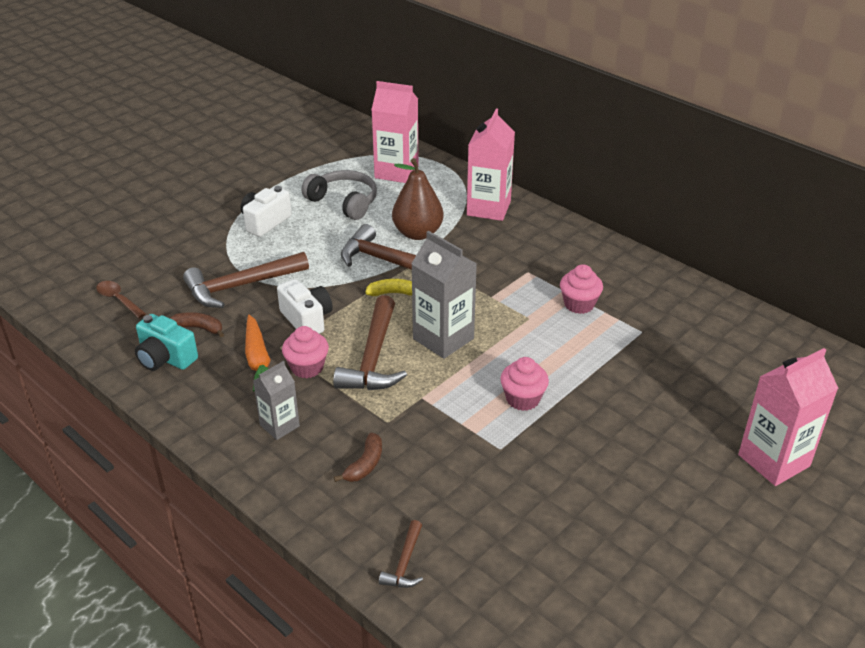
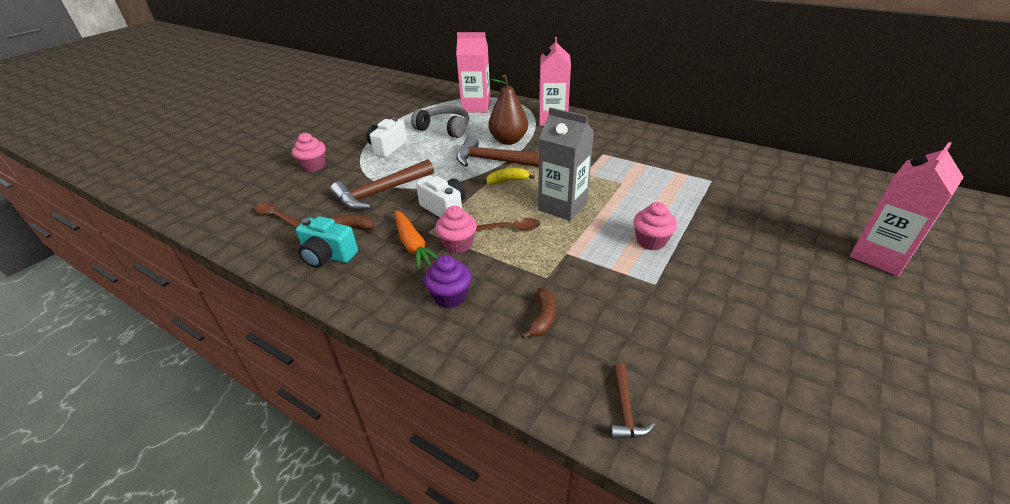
camera: 10 degrees left, 0 degrees up
grey carton [253,361,300,440] -> purple cupcake [424,255,471,308]
brown hammer [333,295,407,390] -> brown spoon [475,218,540,232]
pink cupcake [560,264,603,314] -> pink cupcake moved to [292,133,326,172]

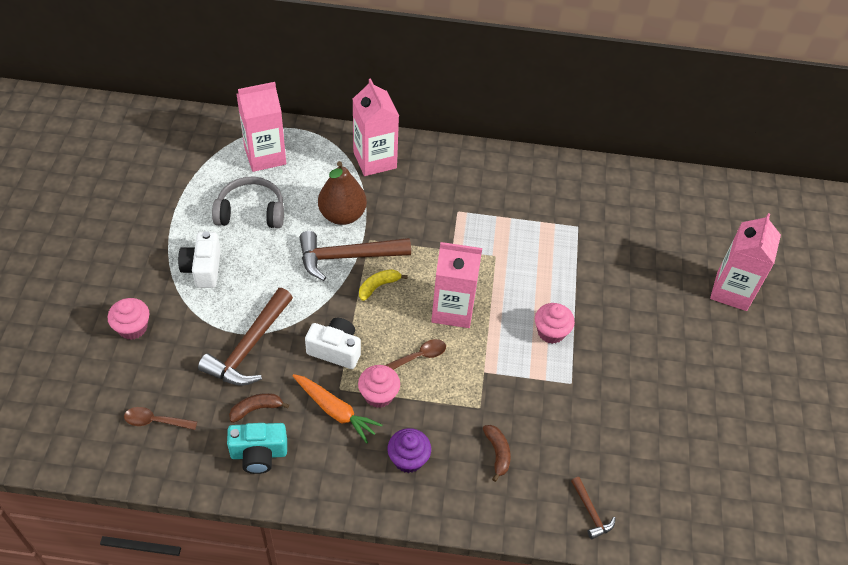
camera: 30 degrees left, 15 degrees up
grey carton [538,107,594,221] -> pink carton [431,242,482,328]

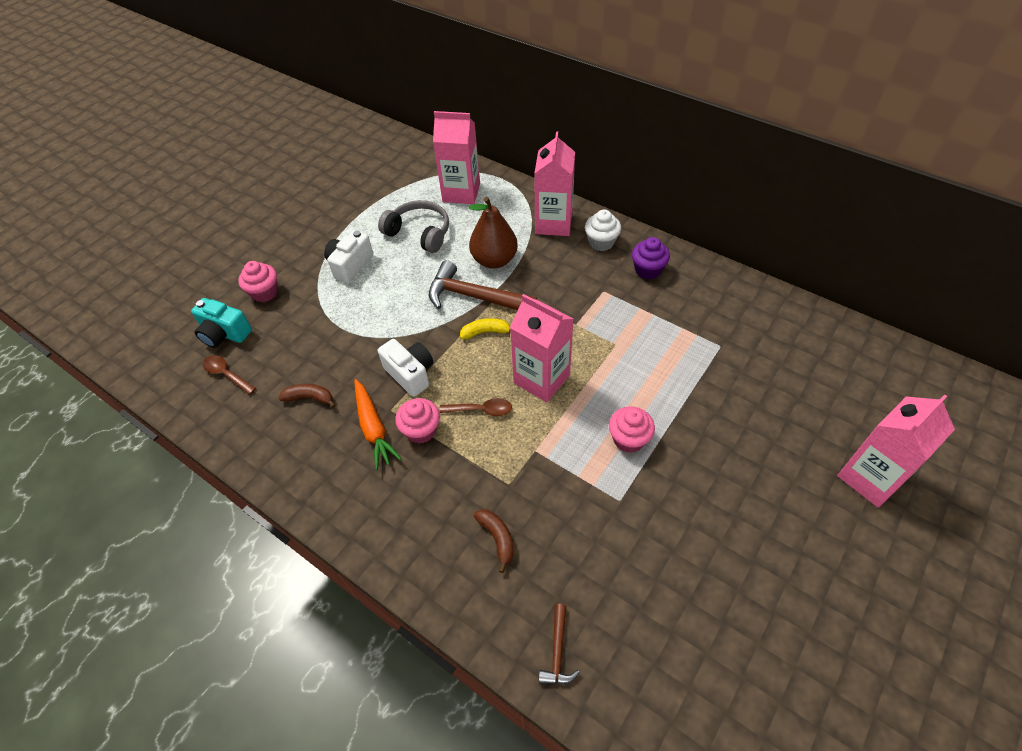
camera: 35 degrees right, 0 degrees up
brown hammer [198,288,293,386] -> none
turquoise camera [227,423,287,474] -> turquoise camera moved to [191,298,252,348]
purple cupcake [387,428,431,473] -> purple cupcake moved to [632,237,670,279]
brown banana [483,425,511,482] -> brown banana turned 45 degrees counterclockwise [474,509,514,573]
none -> white cupcake [585,210,621,251]

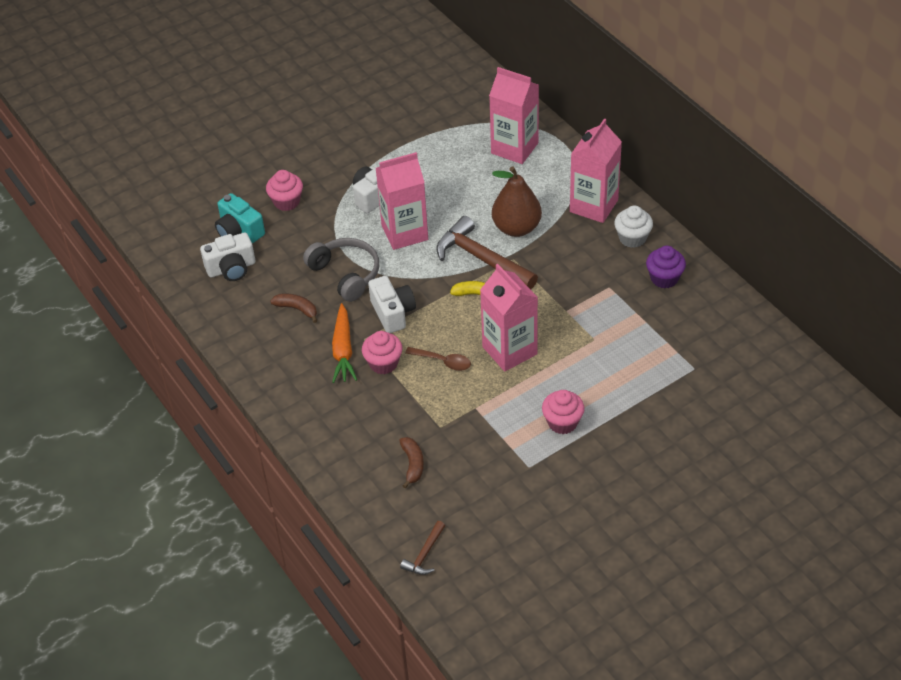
camera: 20 degrees right, 5 degrees down
brown spoon [203,355,256,395] -> white camera [200,232,255,281]
grey headphones [378,200,449,253] -> grey headphones moved to [303,238,379,302]
pink carton [837,394,955,508] -> pink carton moved to [376,152,428,250]

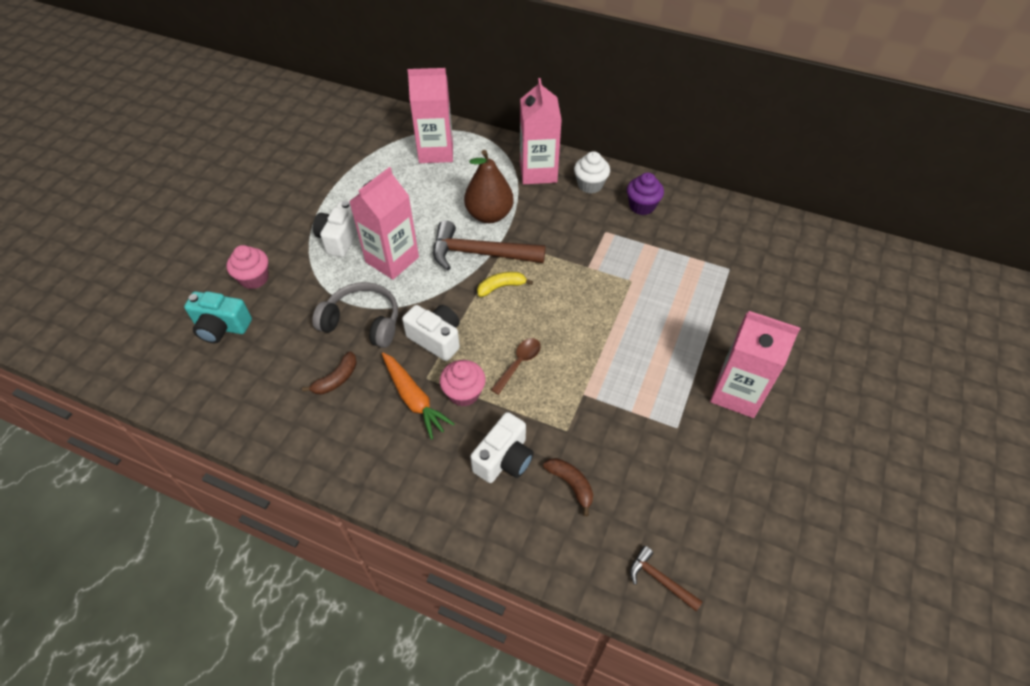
camera: 35 degrees left, 5 degrees up
white camera [200,232,255,281] -> white camera moved to [470,412,534,483]
brown banana [270,293,317,323] -> brown banana turned 135 degrees clockwise [302,351,357,394]
brown hammer [400,521,445,575] -> brown hammer turned 135 degrees clockwise [630,546,703,611]
brown spoon [405,347,471,371] -> brown spoon turned 45 degrees counterclockwise [491,338,541,395]
pink carton [480,264,538,372] -> pink carton moved to [710,311,800,418]
pink cupcake [542,390,585,434] -> none

